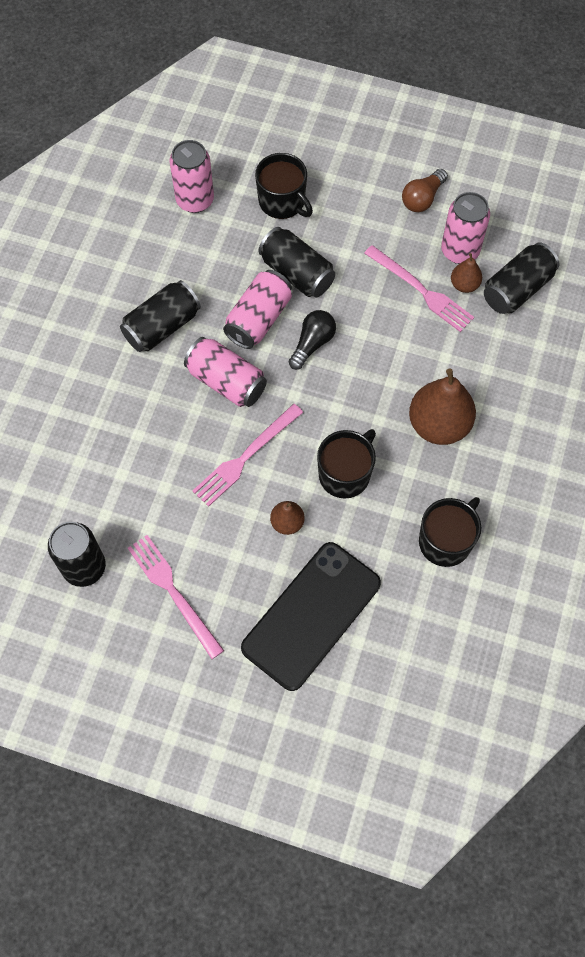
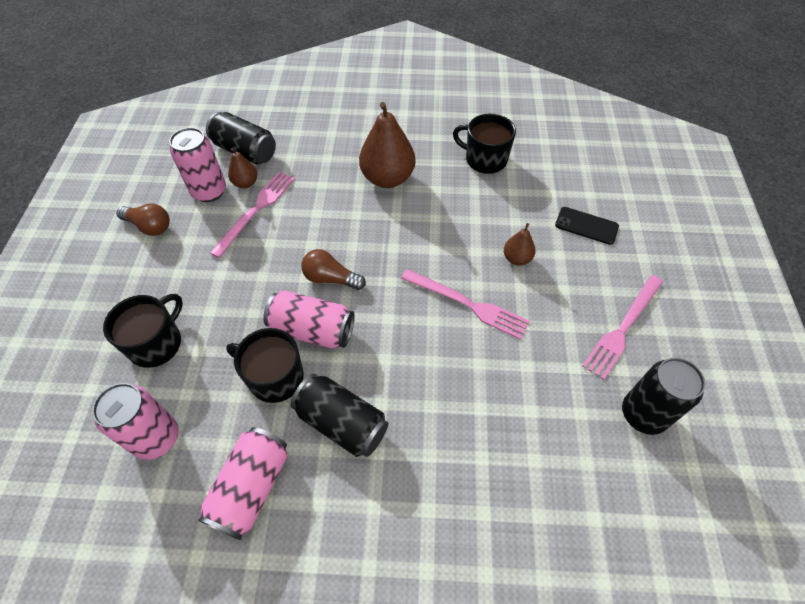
camera: 105 degrees left, 10 degrees down
pink can [184,337,267,407] -> pink can moved to [198,427,288,540]
black phone [241,542,381,691] -> black phone [555,207,619,245], size x0.48
black can [258,227,335,297] -> none
black light bulb [289,310,336,370] -> brown light bulb [301,249,366,290]
black mug [317,429,376,498] -> black mug moved to [226,328,304,403]

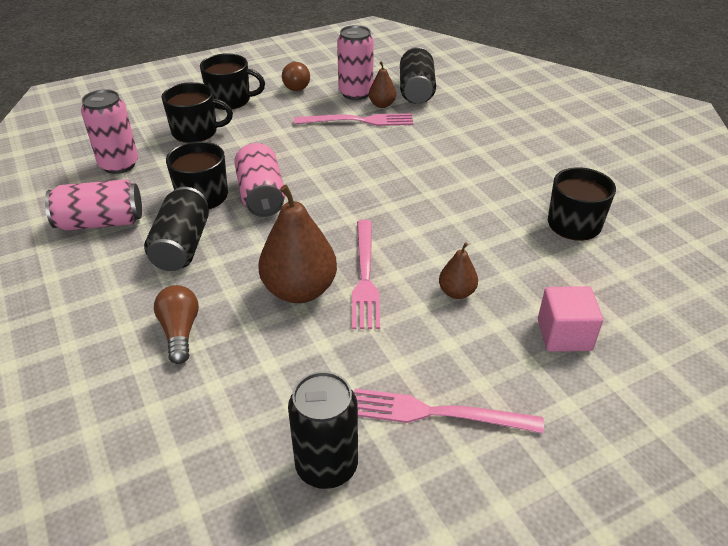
camera: 60 degrees right, 15 degrees down
brown light bulb [301,249,366,290] -> brown light bulb moved to [154,285,199,364]
brown pear [359,102,415,188] -> brown pear moved to [258,185,337,303]
black phone [555,207,619,245] -> pink cube [538,286,603,352]
none -> black mug [200,53,265,110]

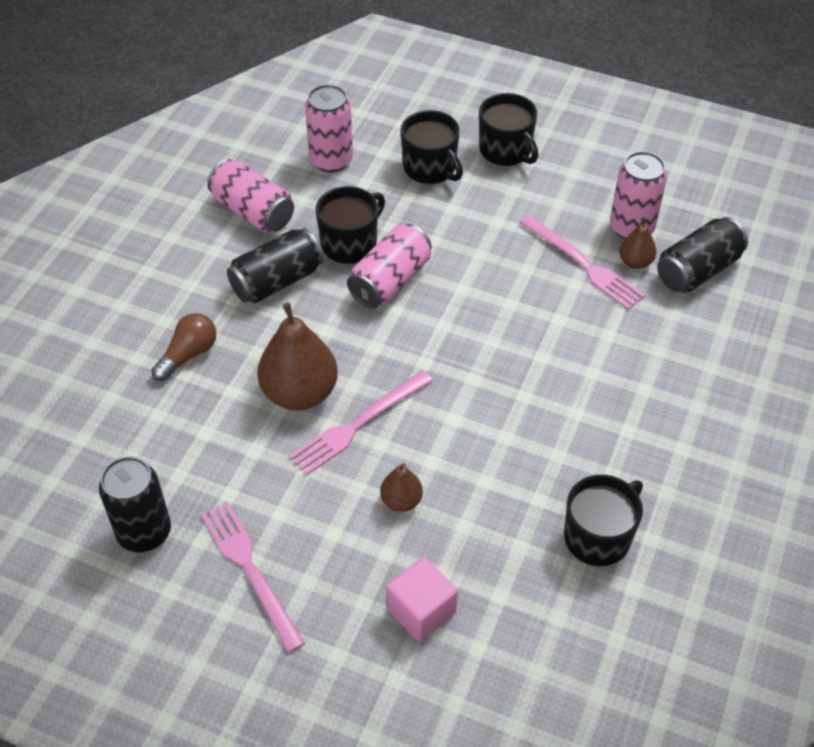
camera: 50 degrees right, 10 degrees up
brown light bulb [282,61,310,91] -> none

